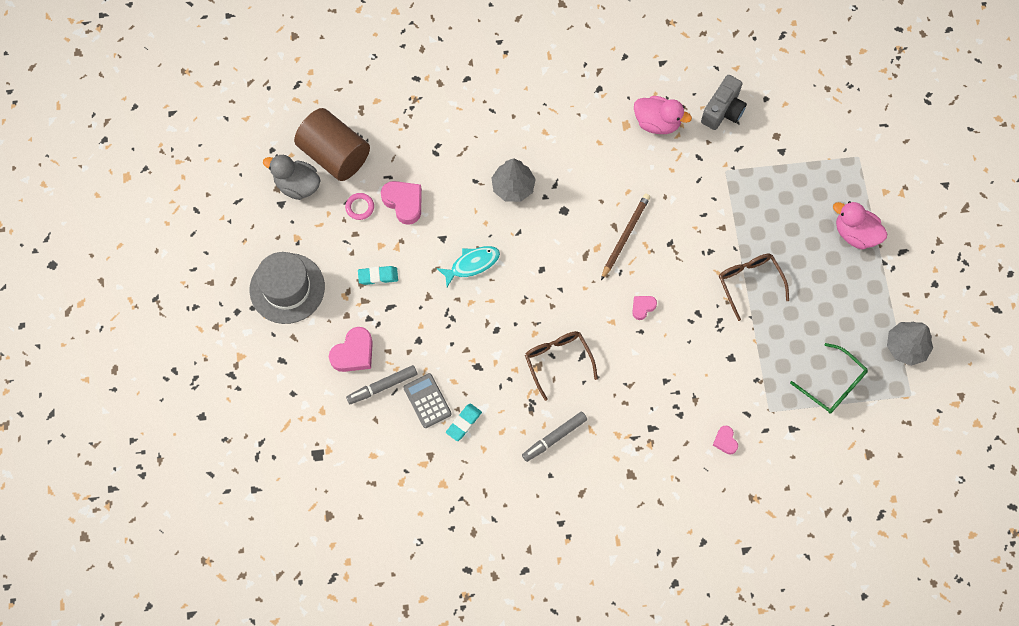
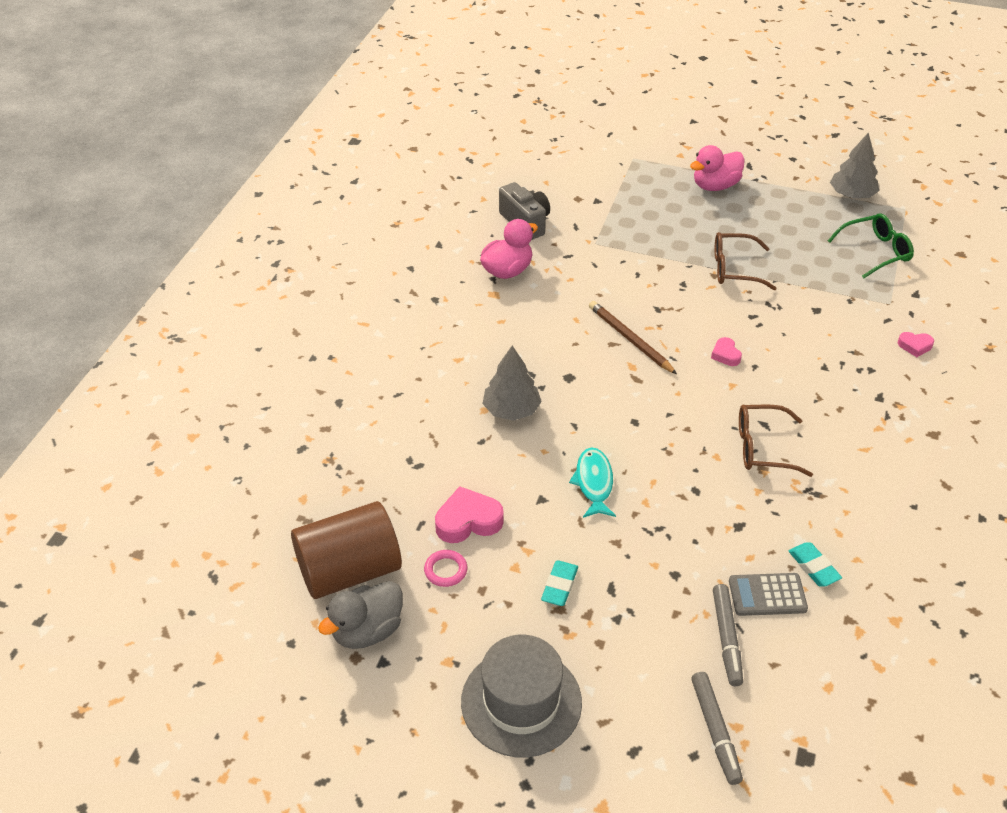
camera: 65 degrees left, 25 degrees down
pink heart [329,327,373,372] -> none
grey marker [522,411,587,462] -> grey marker moved to [691,672,743,785]

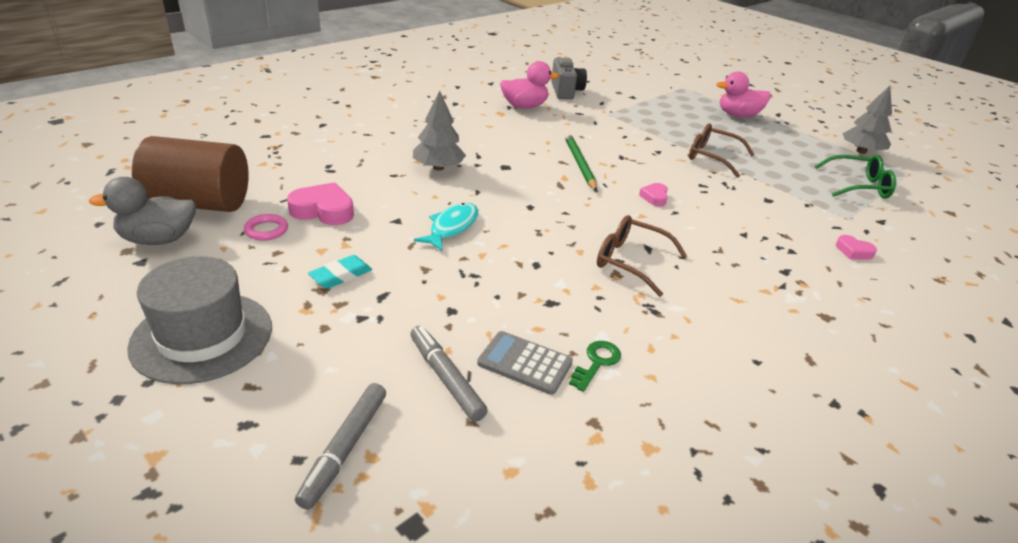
camera: 25 degrees right, 10 degrees down
brown pencil [589,301,677,374] -> green pencil [565,133,597,192]
grey marker [713,584,743,686] -> grey marker turned 120 degrees clockwise [411,326,488,422]
turquoise eraser [789,542,842,587] -> green key [569,341,621,392]

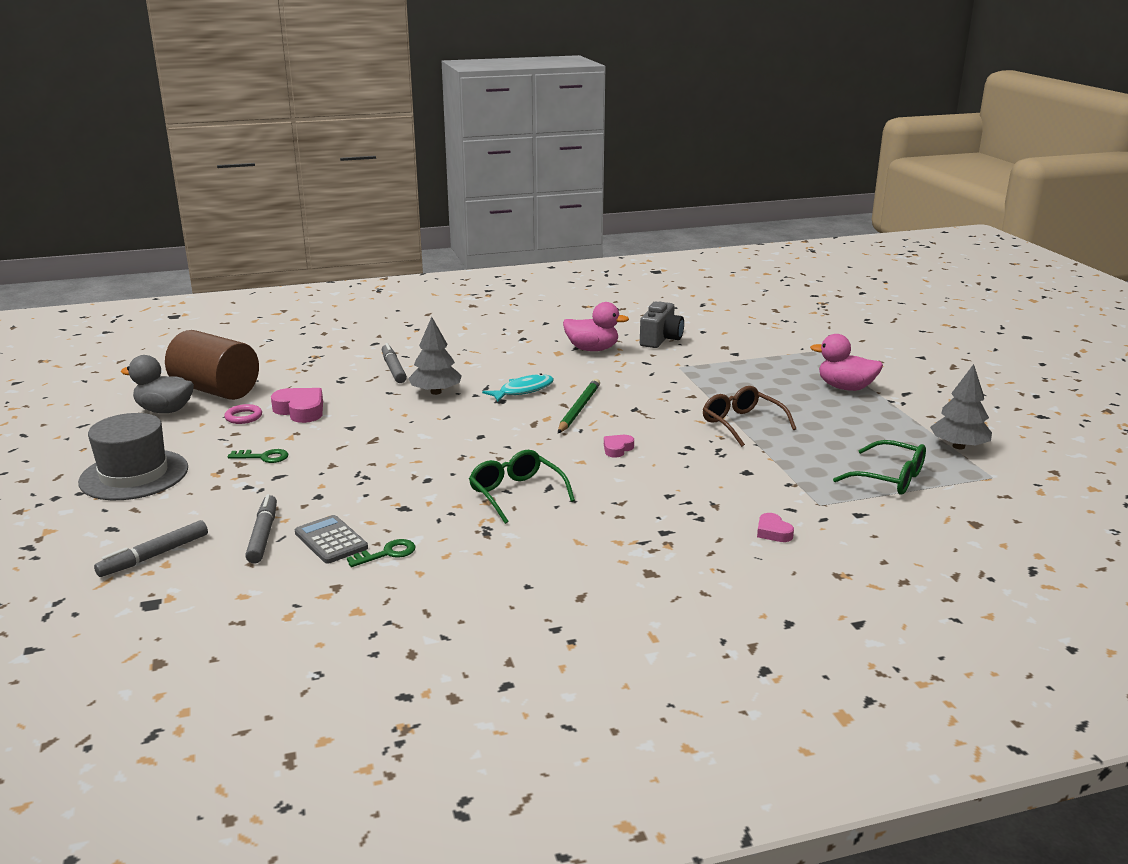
camera: 30 degrees right, 10 degrees down
turquoise eraser [308,255,372,289] -> green key [228,449,288,463]
turquoise fish [414,203,478,251] -> turquoise fish moved to [482,374,554,402]
brown glasses [597,215,688,297] -> green glasses [469,450,575,524]
none -> grey marker [382,343,407,383]

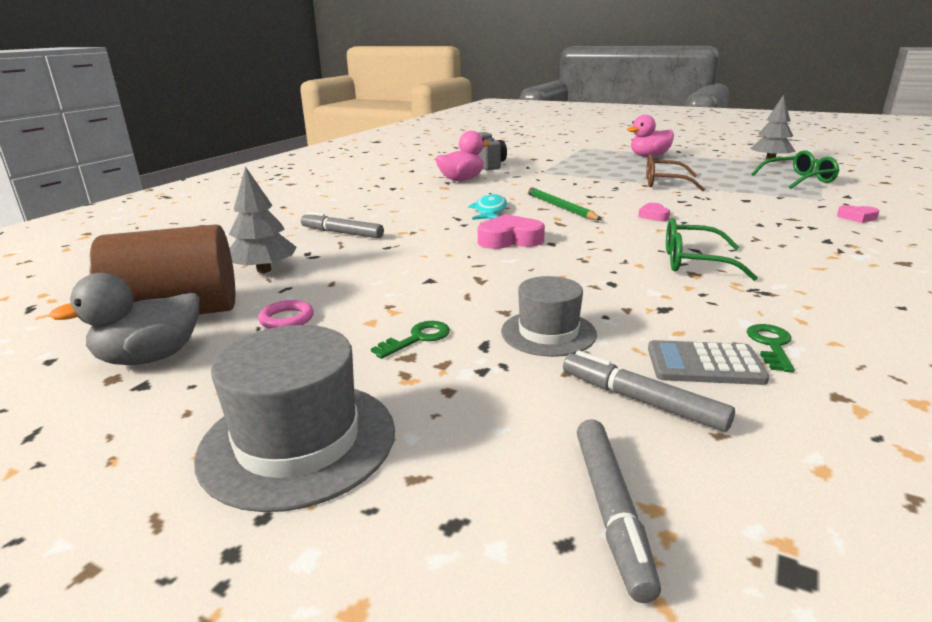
camera: 45 degrees left, 0 degrees up
pink heart [271,388,323,423] -> pink heart moved to [478,214,545,249]
grey tree [408,317,462,395] -> grey tree moved to [228,166,297,273]
none -> grey hat [501,276,597,357]

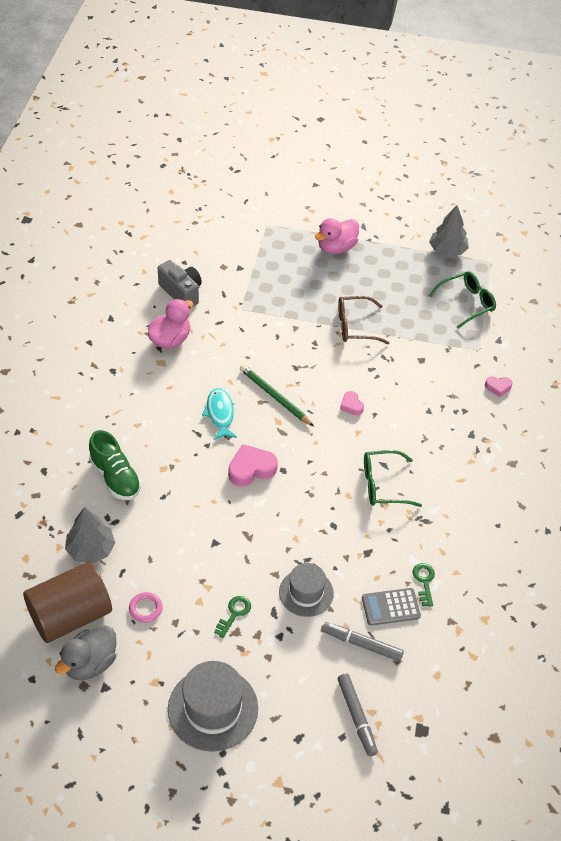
camera: 20 degrees left, 25 degrees up
grey marker [301,212,384,238] -> green shoe [89,430,142,500]

